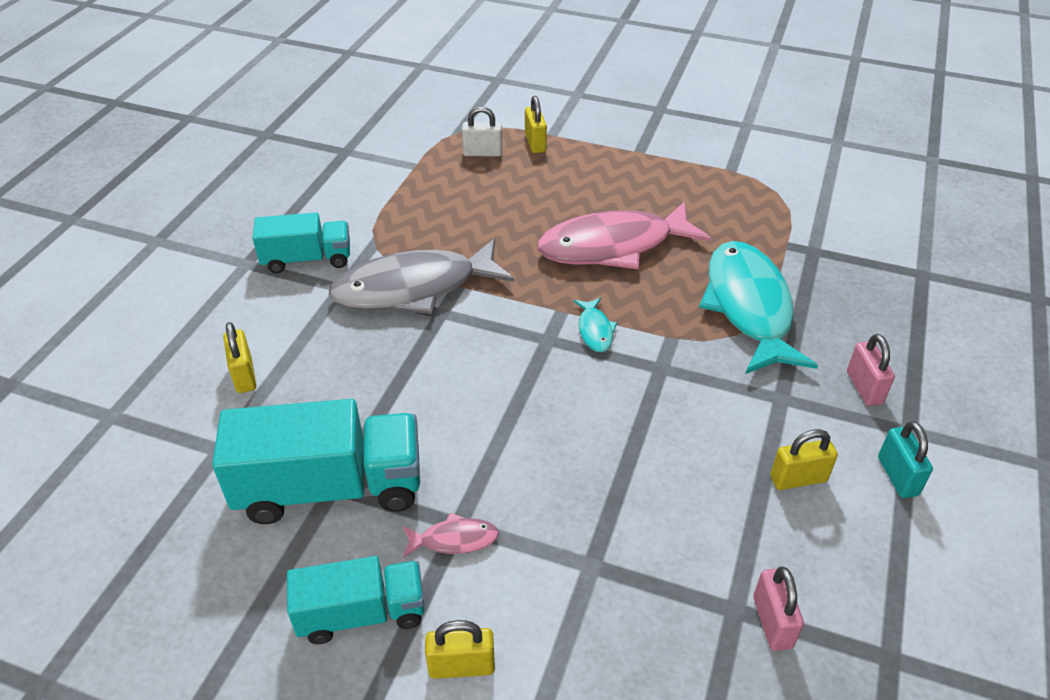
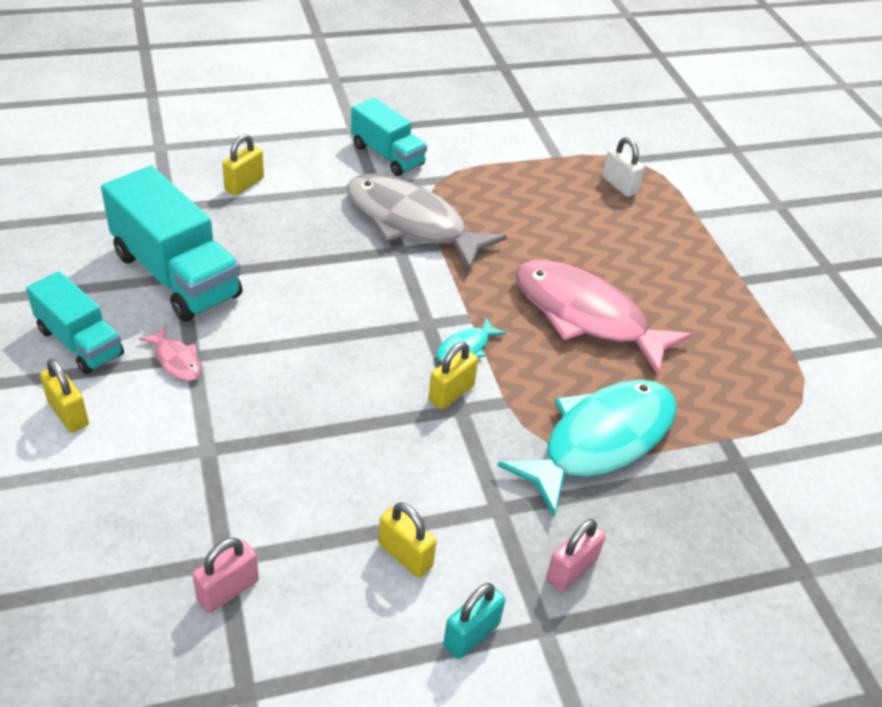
camera: 50 degrees right, 0 degrees up
yellow padlock [525,96,547,153] -> yellow padlock moved to [428,342,478,410]

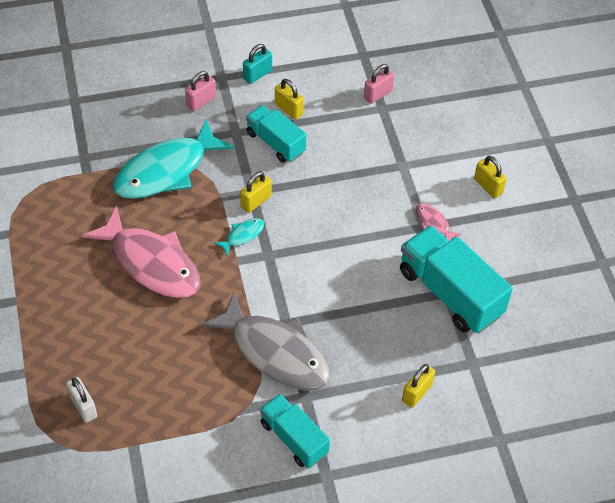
camera: 175 degrees left, 10 degrees up
turquoise truck [26,271,124,374] -> turquoise truck moved to [246,105,306,163]

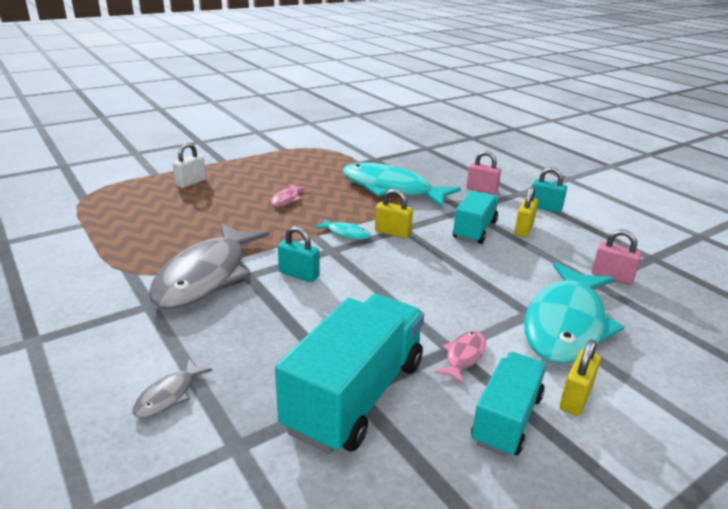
camera: 70 degrees right, 25 degrees down
white padlock [66,377,97,423] -> white padlock moved to [173,143,206,188]
pink fish [82,206,200,298] -> pink fish [271,184,306,207], size x0.41
turquoise truck [260,394,330,468] -> turquoise truck moved to [471,352,547,457]
yellow padlock [402,364,435,408] -> grey fish [133,359,212,418]
none -> turquoise padlock [278,226,319,282]
none -> turquoise fish [524,262,624,364]

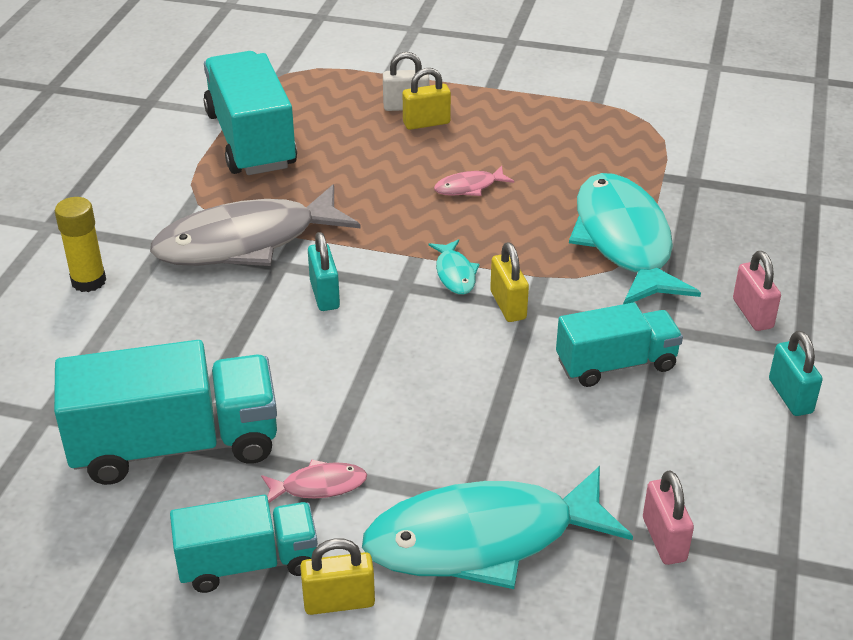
camera: 50 degrees right, 10 degrees up
grey fish [133,359,212,418] -> none
yellow padlock [514,186,538,237] -> yellow padlock moved to [403,68,451,130]
none -> yellow glue stick [55,197,106,292]
none -> turquoise truck [203,51,297,175]

